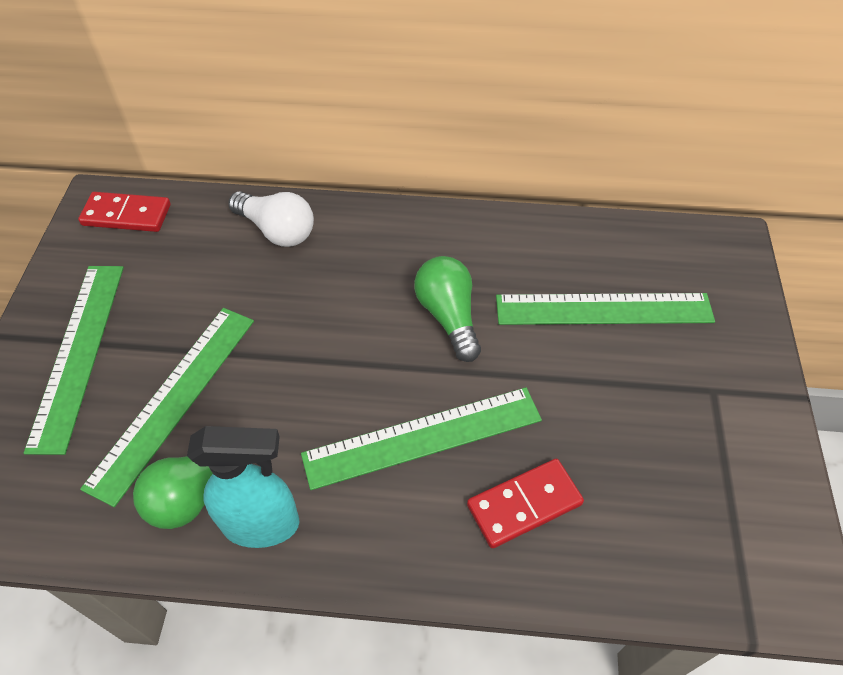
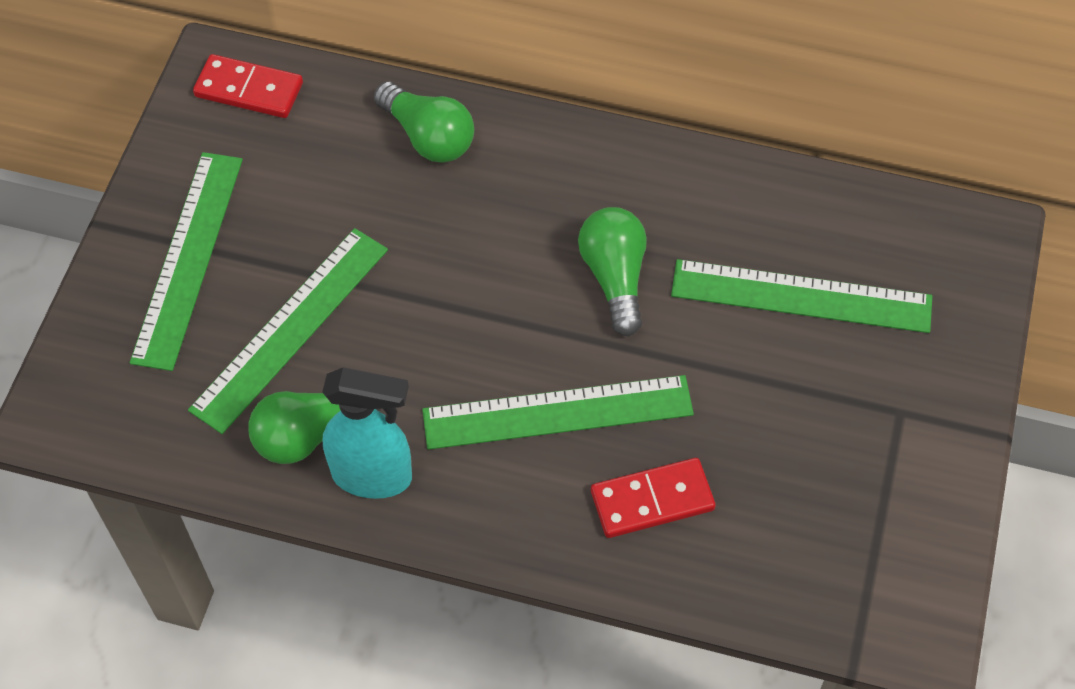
camera: 10 degrees right, 5 degrees up
white light bulb [228,191,314,247] -> green light bulb [374,81,474,163]

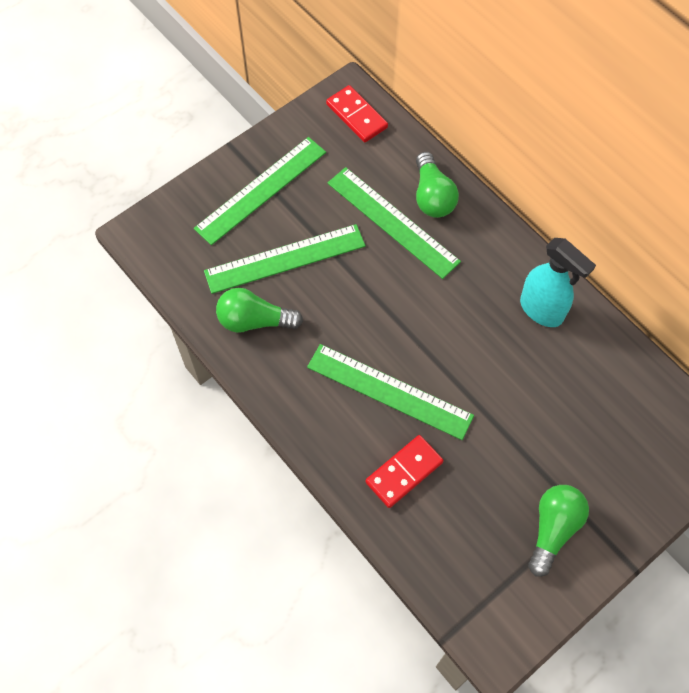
camera: 35 degrees right, 5 degrees up
turquoise spray bottle [322,367,412,499] -> turquoise spray bottle moved to [520,238,596,327]
green light bulb [578,207,647,336] -> green light bulb moved to [528,485,589,577]
red domino [591,458,716,538] -> red domino turned 60 degrees counterclockwise [365,435,443,508]
green ruler [671,259,932,333] -> green ruler moved to [328,167,461,279]

